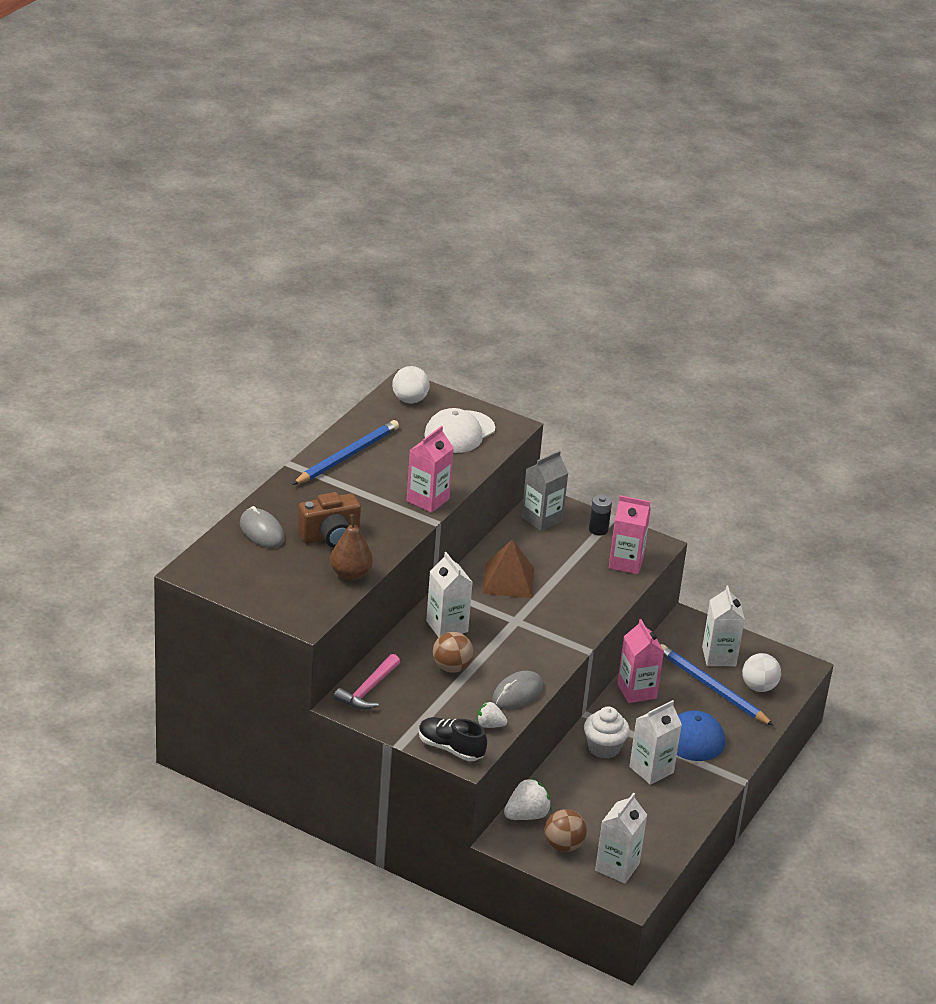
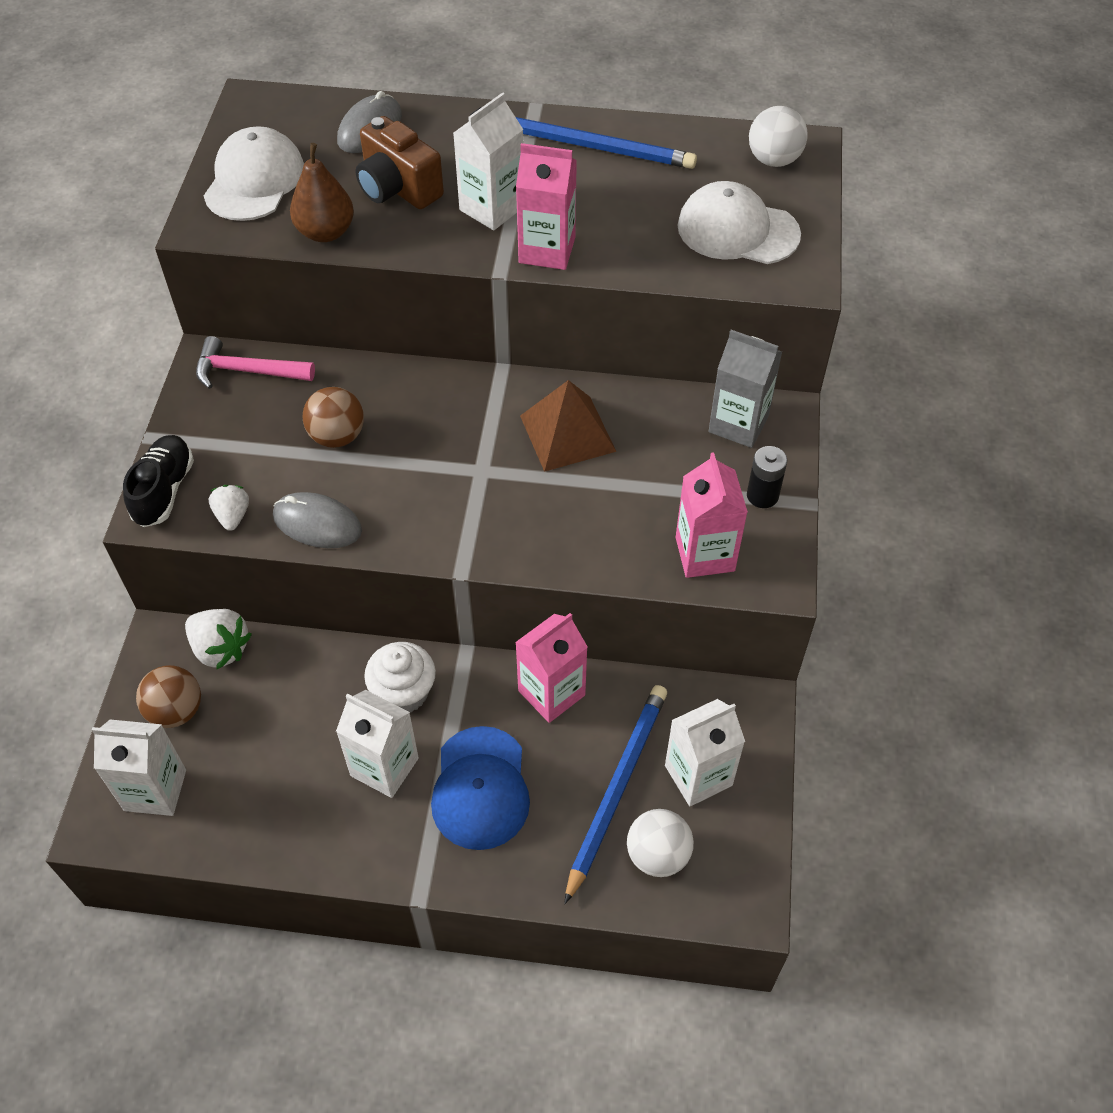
camera: 70 degrees right, 20 degrees up
white carton [426,552,473,637] -> white carton moved to [453,92,523,230]
none -> white cap [204,126,304,221]

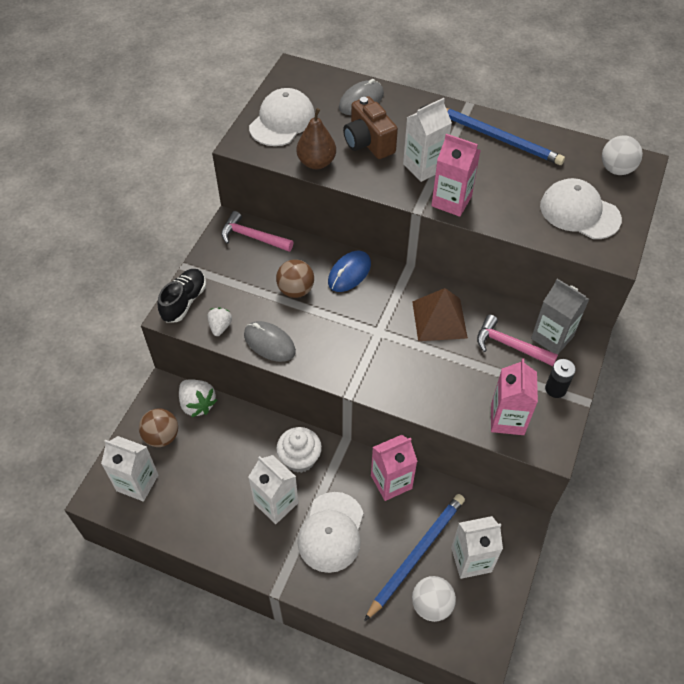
camera: 15 degrees right, 0 degrees up
blue cap [431,726,530,850] -> white cap [297,492,364,573]
none -> blue mouse [328,251,371,292]
none -> pink hammer [477,315,558,366]

